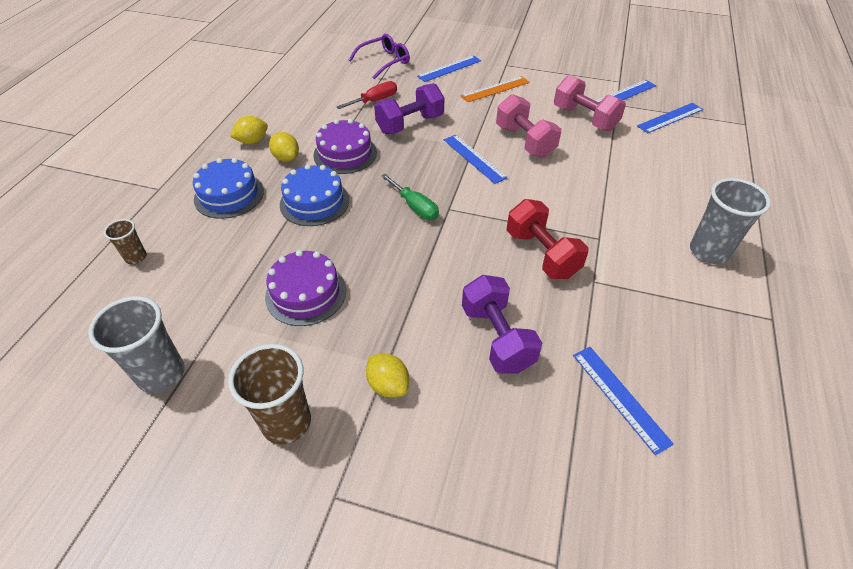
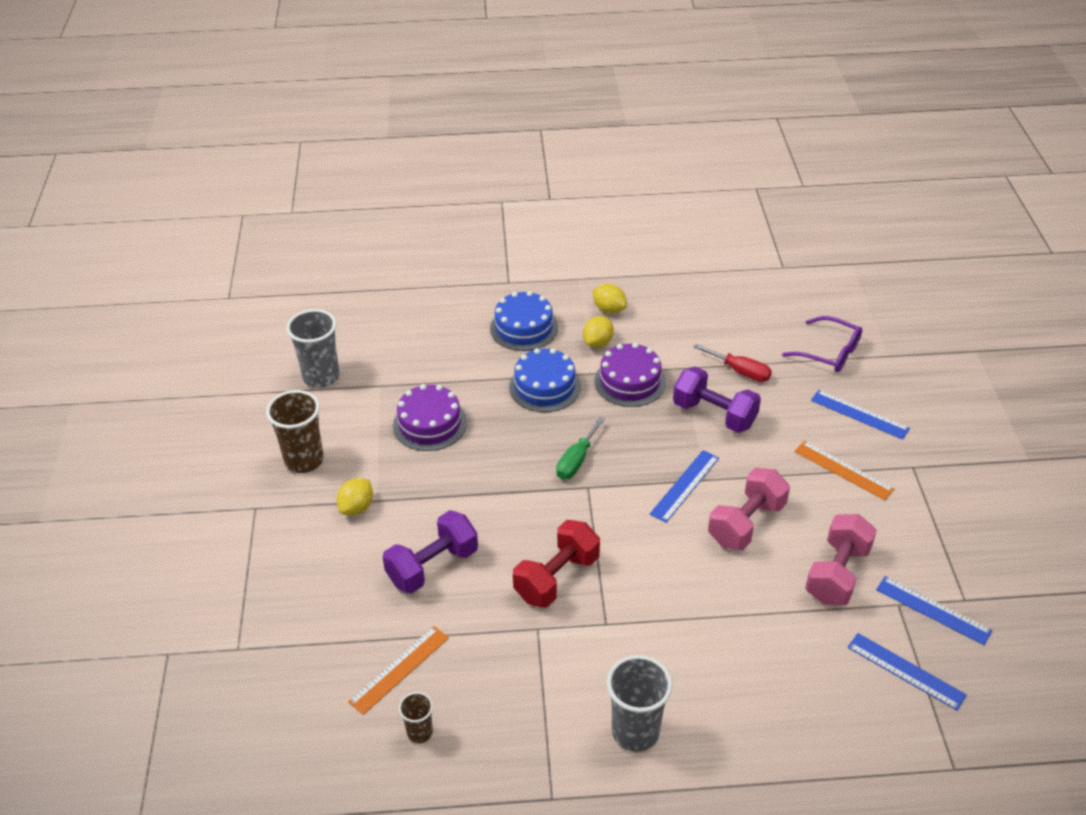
camera: 70 degrees right, 5 degrees down
brown cup [104,219,147,264] -> brown cup moved to [399,692,433,743]
blue ruler [573,347,674,455] -> orange ruler [348,626,449,715]

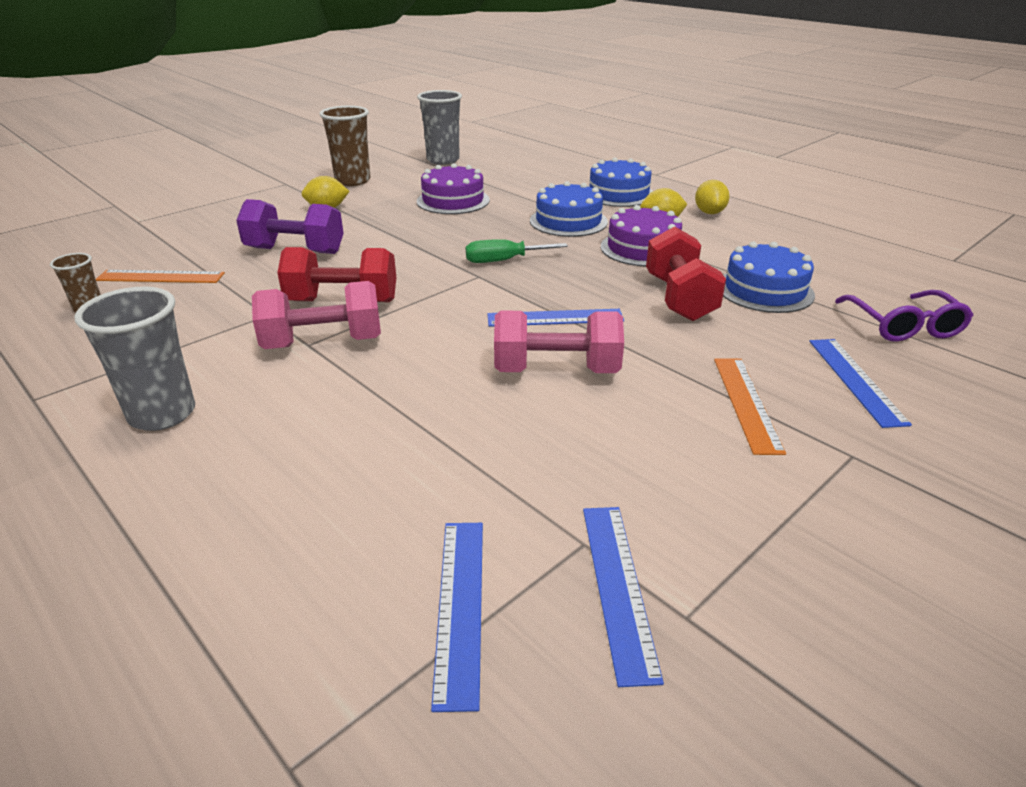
camera: 50 degrees right, 10 degrees down
purple dumbbell [673,366,761,433] -> red dumbbell [646,226,726,321]
red screwdriver [694,344,772,382] -> blue cake [723,242,815,313]
pink dumbbell [805,514,877,605] -> pink dumbbell moved to [252,281,381,349]

